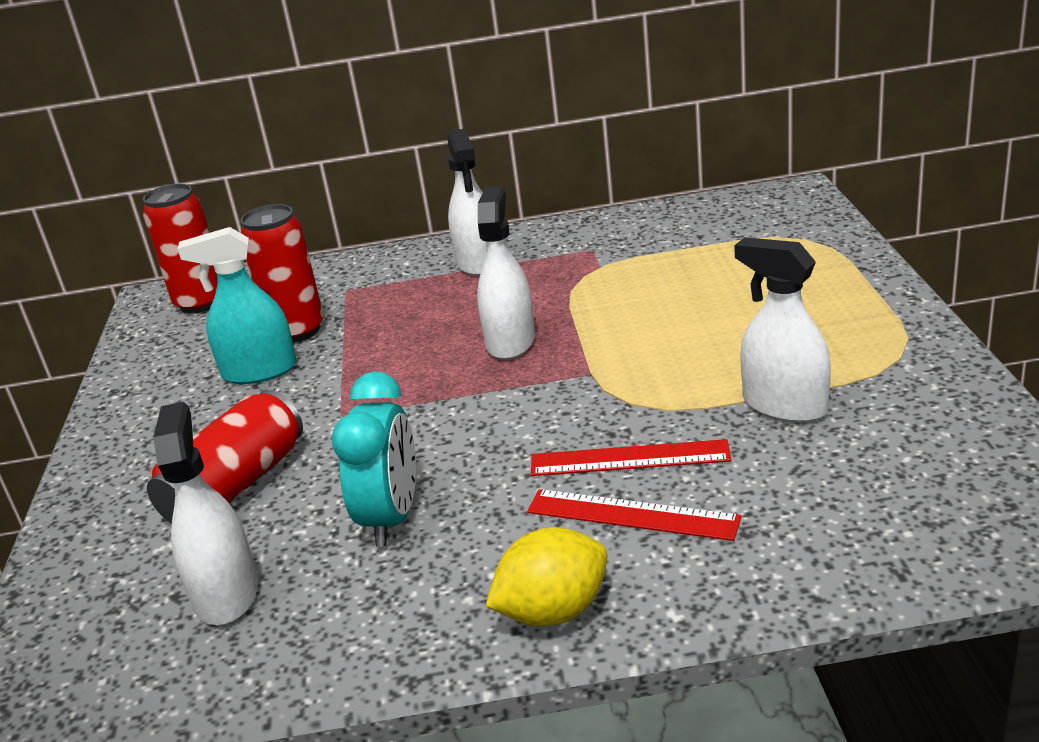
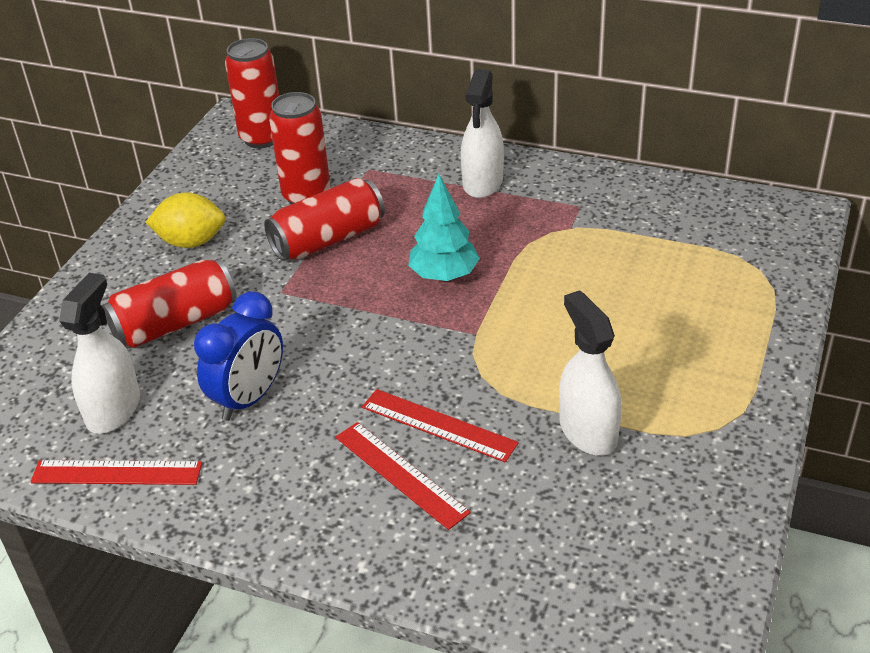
camera: 25 degrees right, 10 degrees up
turquoise spray bottle [178,227,297,384] -> none
turquoise clock [332,371,416,547] -> blue clock [194,291,283,421]
white spray bottle [477,186,535,360] -> turquoise tree [408,174,480,281]
yellow lemon [486,527,608,626] -> yellow lemon moved to [145,192,225,248]
none -> red ruler [30,460,202,485]
none -> red can [264,178,385,261]

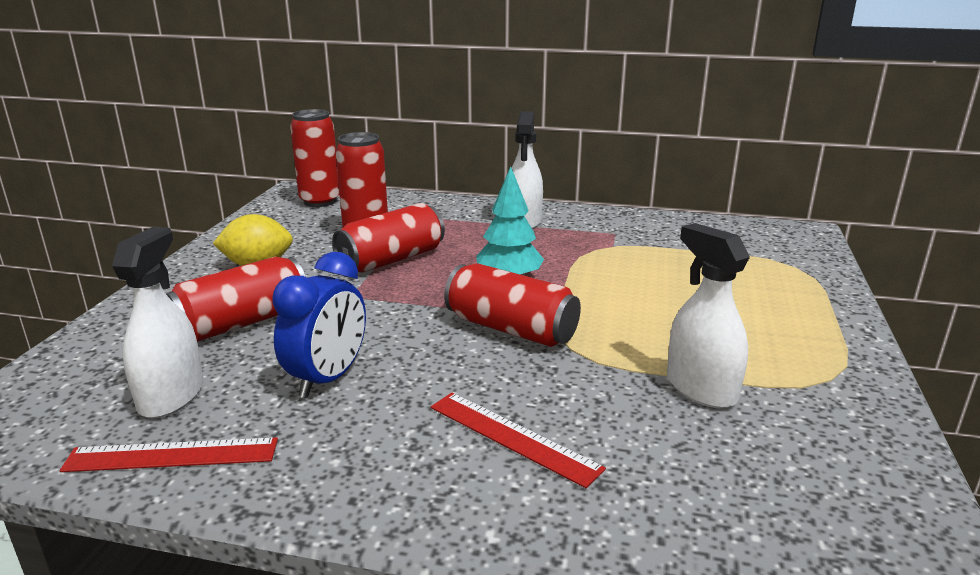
camera: 10 degrees left, 15 degrees down
red ruler [362,389,519,462] -> none
none -> red can [444,263,581,347]

